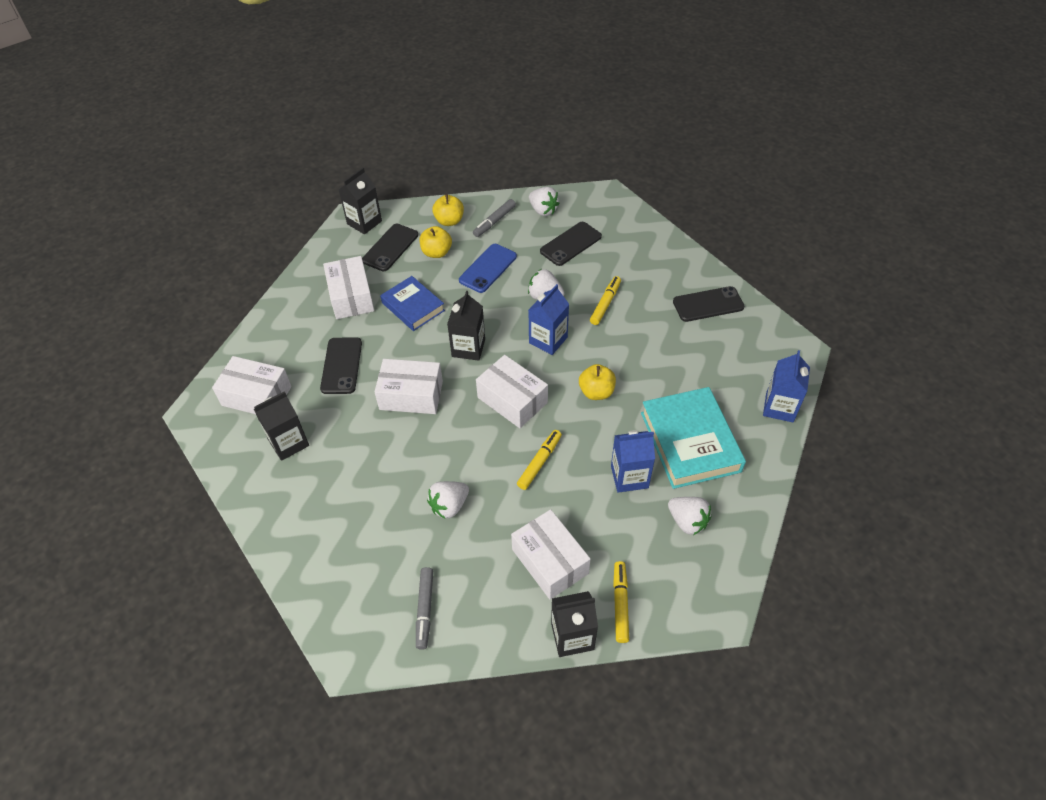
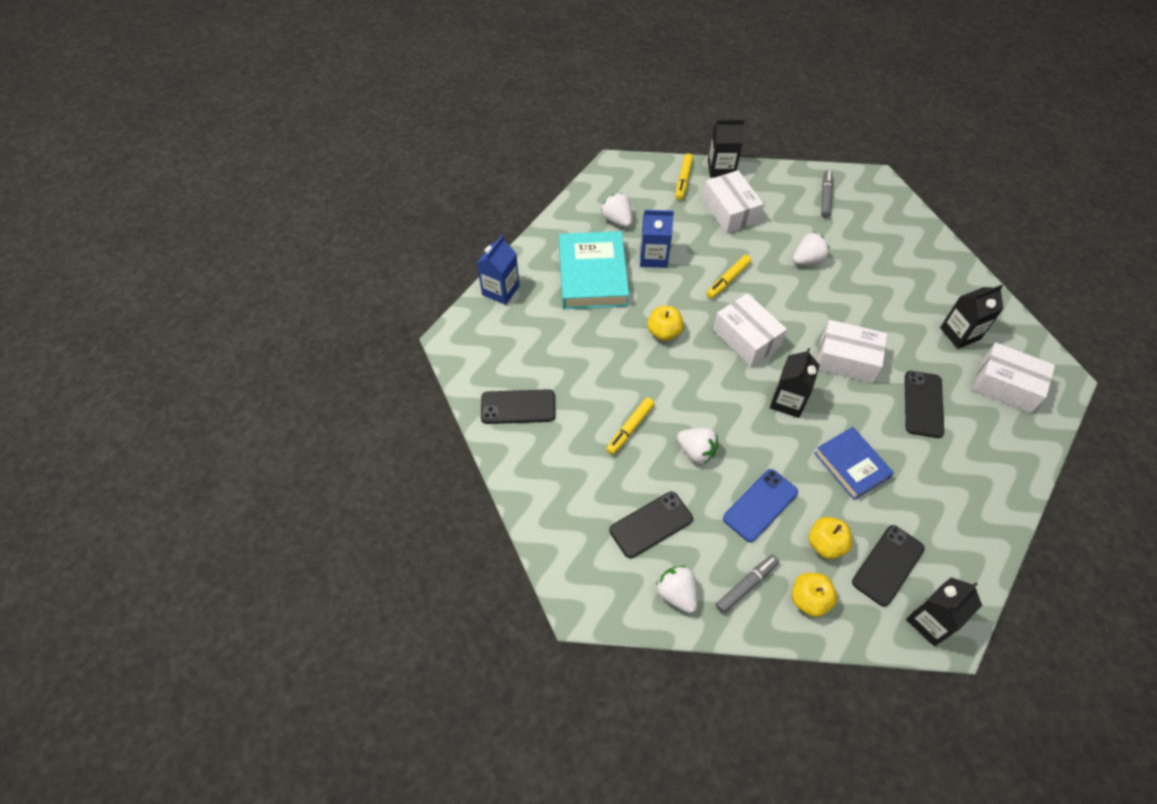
camera: 170 degrees left, 5 degrees up
white box [323,256,374,319] -> none
blue carton [528,284,569,355] -> none

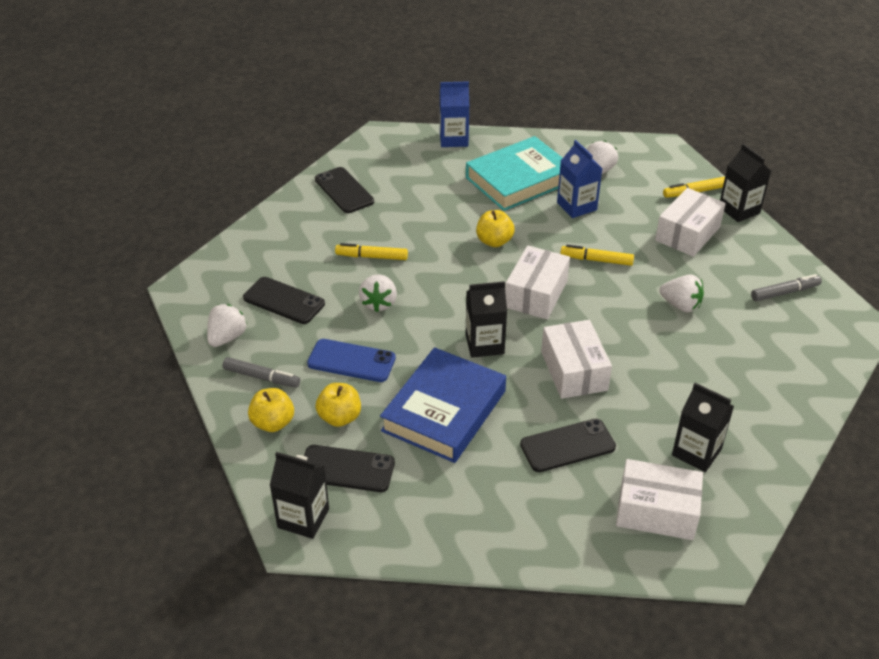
camera: 60 degrees right, 15 degrees down
blue book [814,427,894,500] -> blue book [380,347,506,463], size x1.58
white box [972,342,1055,413] -> white box turned 75 degrees counterclockwise [616,459,703,540]

